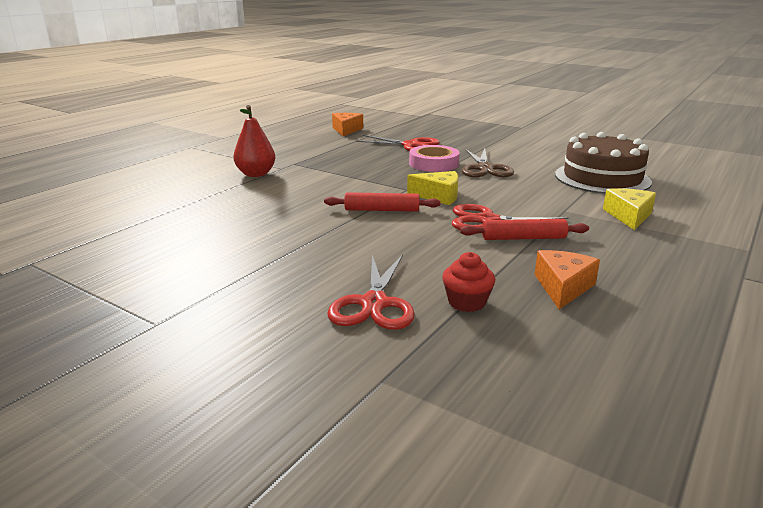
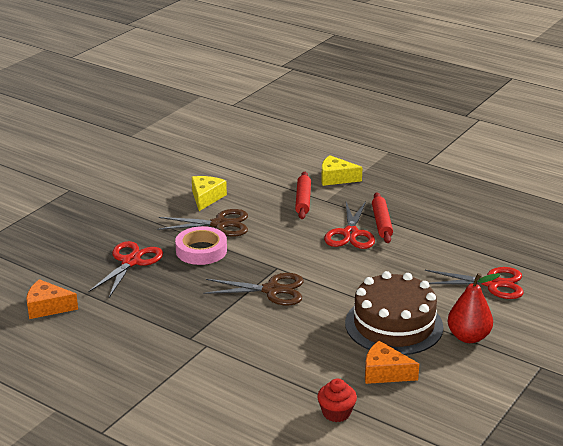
camera: 90 degrees left, 5 degrees up
red pear [233,105,275,177] -> red pear moved to [447,273,500,343]
red rolling pin [324,192,440,212] -> red rolling pin moved to [295,172,311,219]
yellow cheese [407,171,458,205] -> yellow cheese moved to [192,176,227,211]
red cupcake [442,252,495,312] -> red cupcake moved to [317,379,357,422]
orange cheese [535,250,600,309] -> orange cheese moved to [365,341,419,384]
brown cake [555,132,652,194] -> brown cake moved to [345,271,443,355]
none -> brown scissors [203,273,303,305]

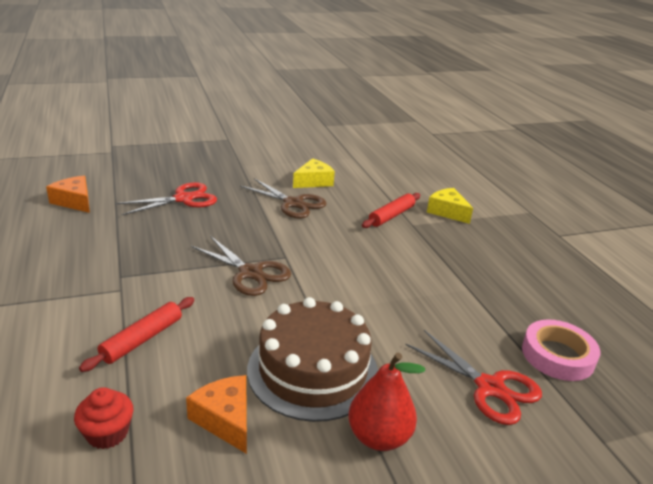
camera: 35 degrees right, 0 degrees up
pink tape [175,226,227,265] -> pink tape moved to [522,319,600,381]
red scissors [324,201,375,249] -> none
red rolling pin [372,192,393,243] -> red rolling pin moved to [79,297,194,372]

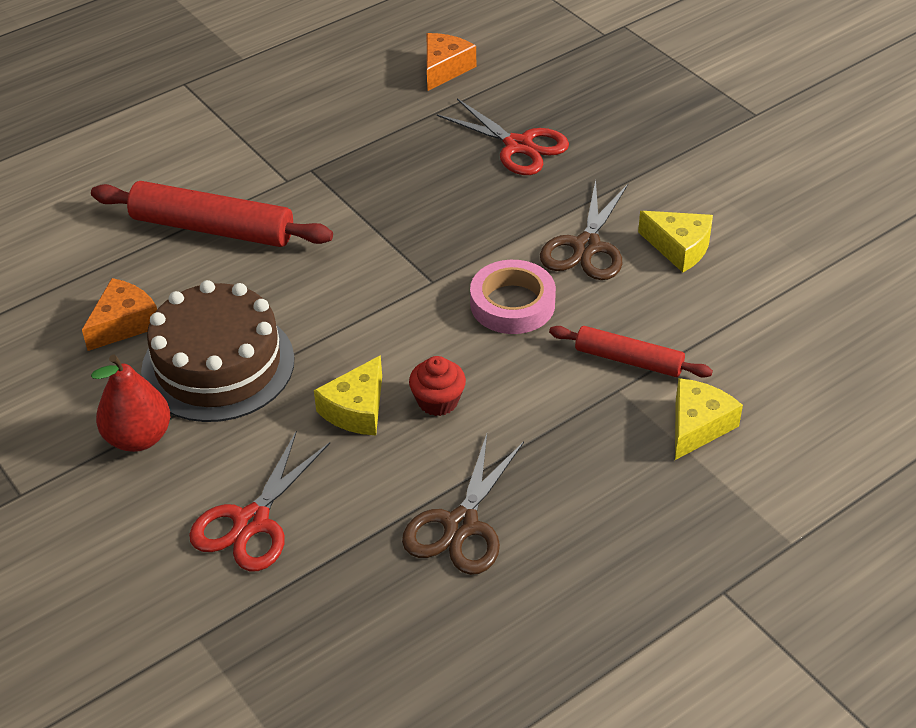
camera: 75 degrees right, 15 degrees up
red cupcake [74,387,133,449] -> red cupcake moved to [409,356,466,416]
red rolling pin [79,297,194,372] -> red rolling pin [91,181,333,247], size x1.68
brown scissors [191,237,291,296] -> brown scissors moved to [402,434,524,575]
pink tape [522,319,600,381] -> pink tape moved to [470,260,556,334]
none -> yellow cheese [314,355,382,435]

